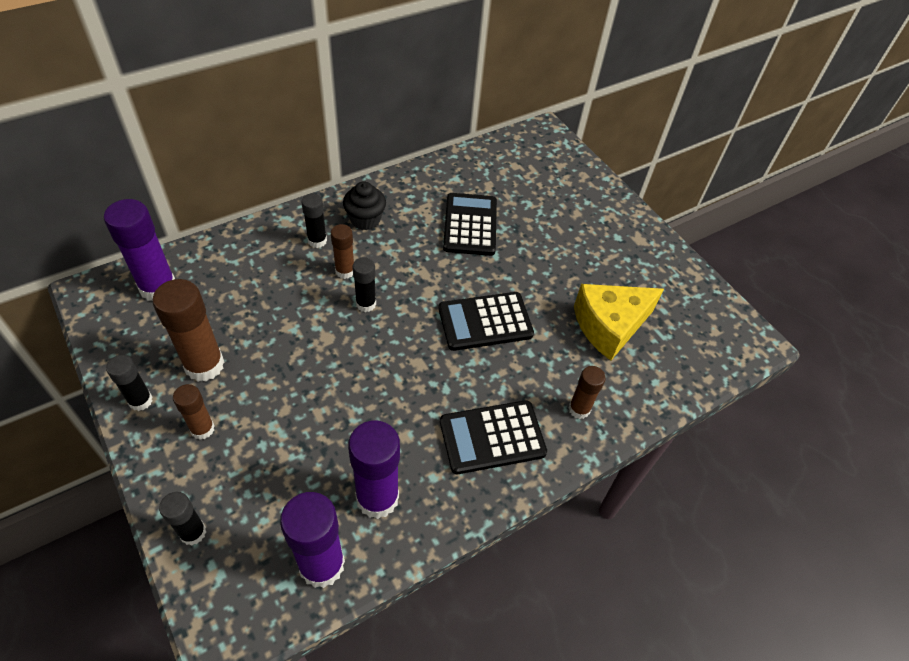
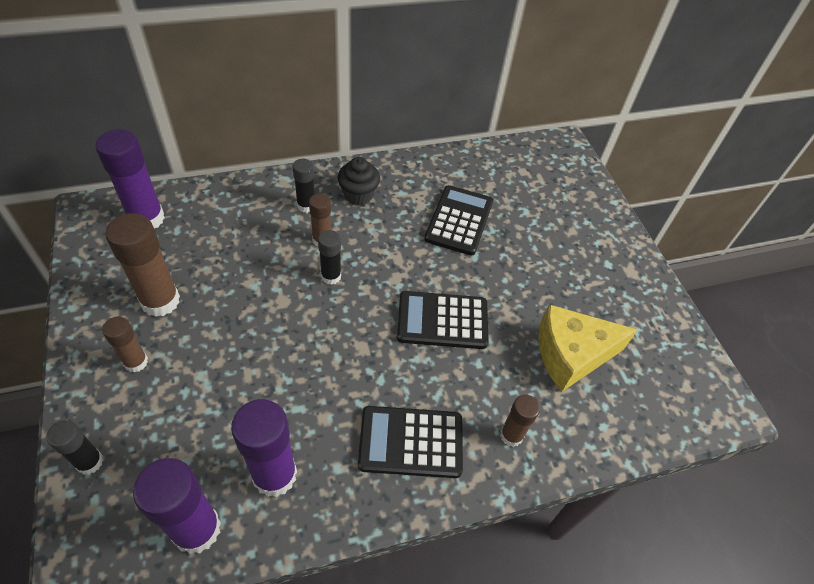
camera: 15 degrees right, 0 degrees up
black glue stick [106,355,153,411] -> none

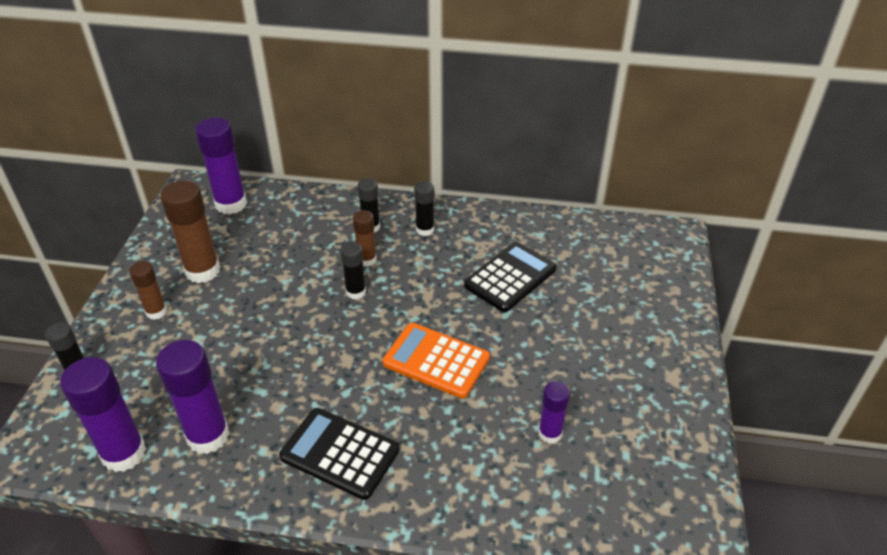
camera: 30 degrees right, 10 degrees down
black cupcake [338,157,380,205] -> black glue stick [414,181,434,236]
black calculator [397,291,489,349] -> orange calculator [382,323,490,398]
brown glue stick [500,395,540,447] -> none
yellow cheese [538,305,638,392] -> purple glue stick [538,381,570,444]

